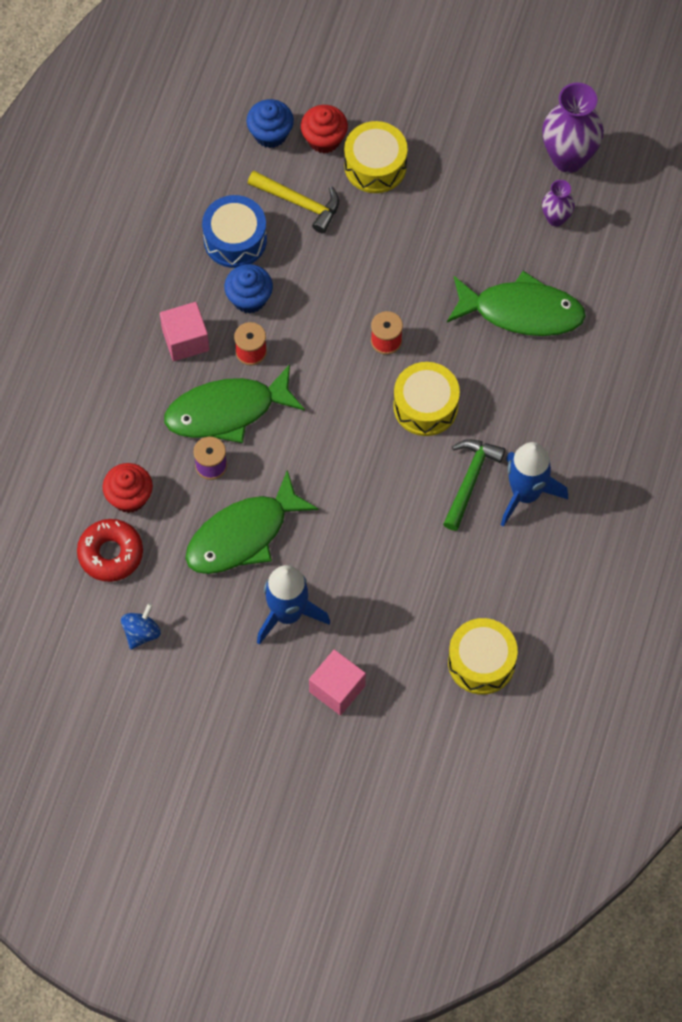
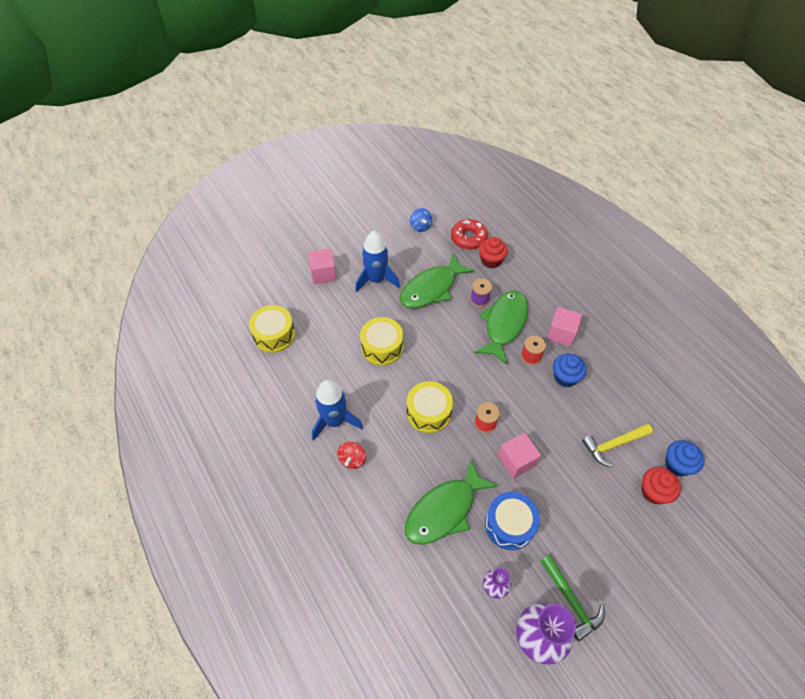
camera: 130 degrees right, 10 degrees down
green fish [185,470,319,574] -> green fish turned 135 degrees counterclockwise [400,253,474,308]
blue drum [202,195,267,268] -> blue drum moved to [485,492,540,550]
yellow drum [344,121,408,193] -> yellow drum moved to [360,317,403,365]
green hammer [443,439,505,531] -> green hammer moved to [540,555,604,642]
none -> red spinning top [337,442,366,469]
none -> pink cube [498,433,541,479]

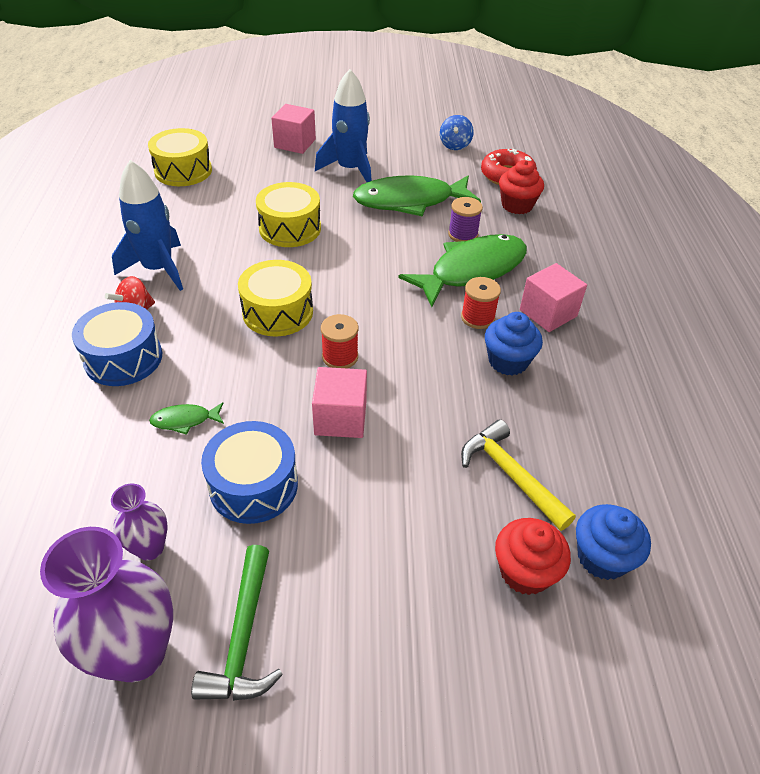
camera: 30 degrees right, 10 degrees down
green fish [405,459,498,545] -> green fish [149,402,224,435], size x0.42
yellow hammer [582,424,653,467] -> yellow hammer turned 45 degrees clockwise [461,419,576,531]
none -> blue drum [72,302,162,386]

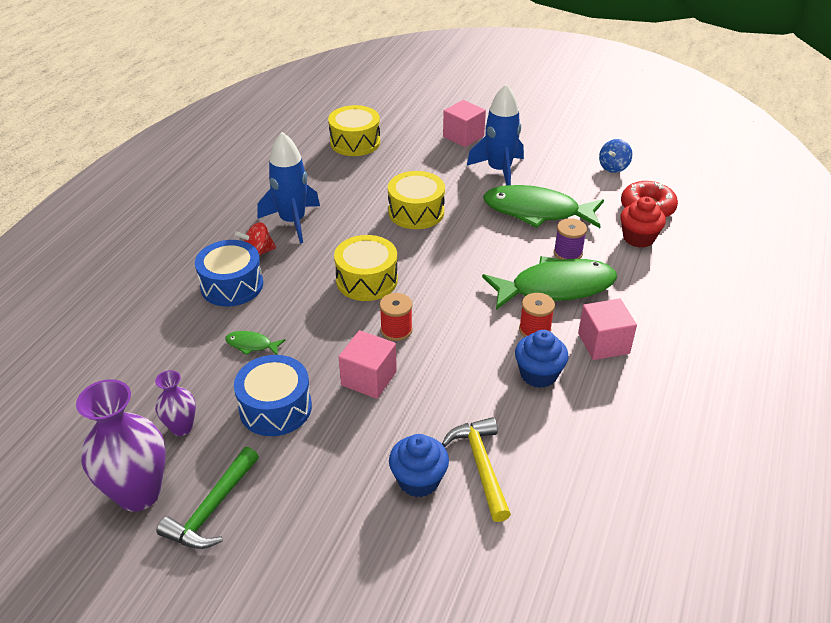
camera: 25 degrees right, 5 degrees down
red cupcake [495,518,571,595] -> none
blue cupcake [576,504,651,580] -> blue cupcake moved to [389,434,449,497]

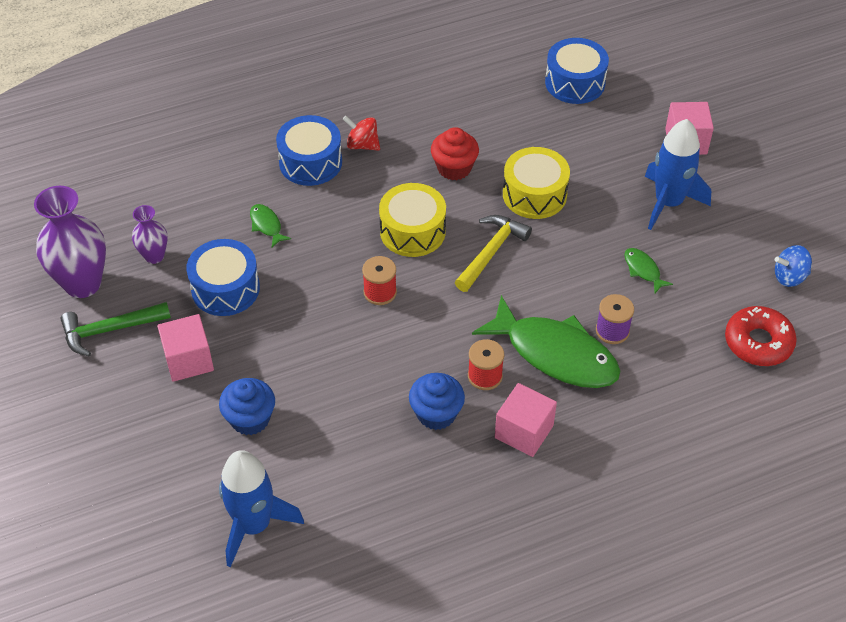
camera: 45 degrees right, 10 degrees up
blue rocket [258,132,320,244] -> blue rocket moved to [219,450,304,567]
yellow drum [328,105,380,156] -> blue drum [545,38,609,104]
pink cube [339,330,397,399] -> pink cube moved to [157,314,214,382]
yellow hammer [442,417,511,522] -> yellow hammer moved to [455,215,532,292]
green fish [483,185,604,228] -> green fish [624,248,673,293], size x0.42
red cupcake [620,197,666,248] -> red cupcake moved to [431,127,479,180]

